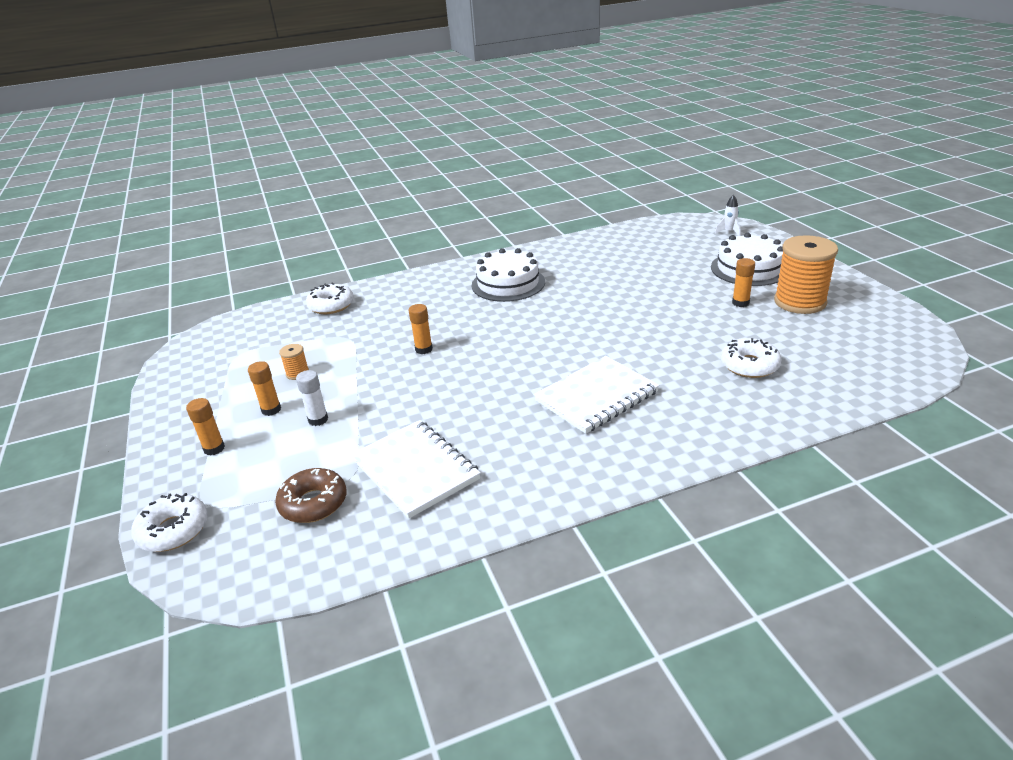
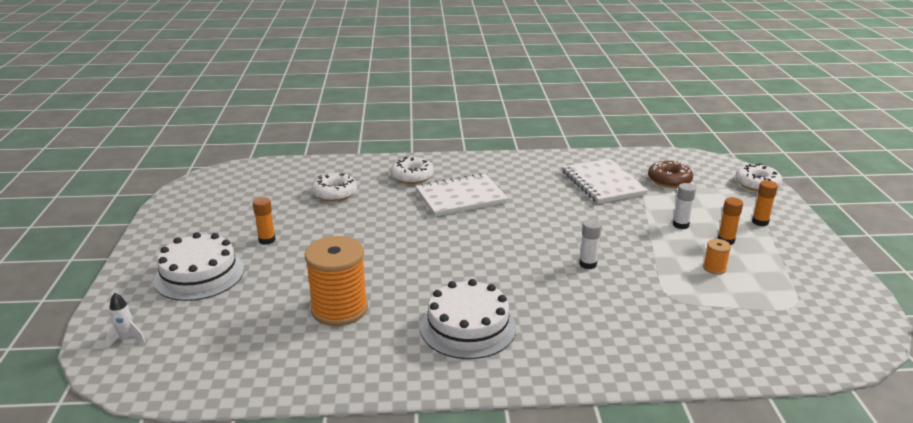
camera: 165 degrees left, 5 degrees down
white donut [306,282,354,314] -> white donut moved to [390,156,434,184]
orange glue stick [408,304,433,354] -> white glue stick [579,219,602,269]
orange spool [774,235,838,314] -> orange spool moved to [305,236,368,326]

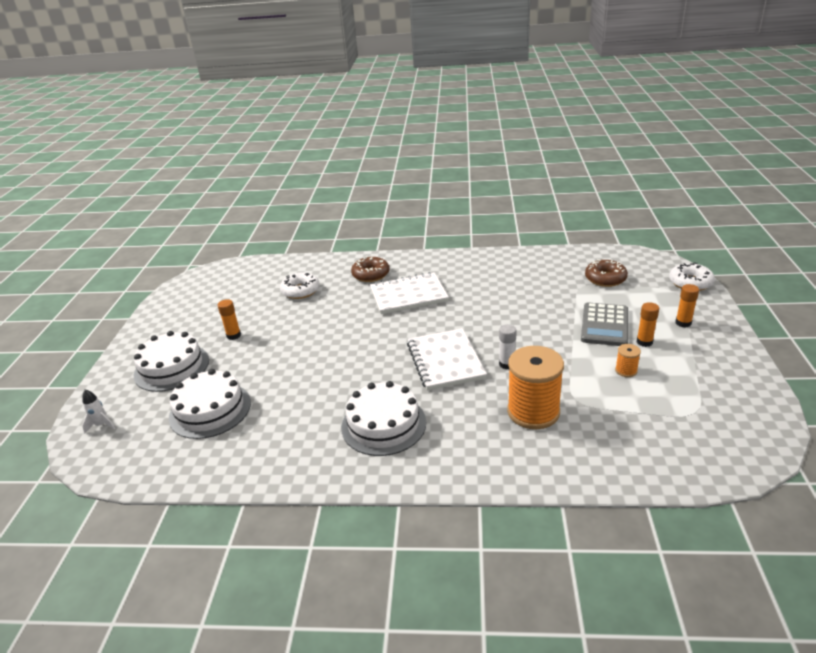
camera: 10 degrees right, 5 degrees up
orange spool [305,236,368,326] -> orange spool moved to [507,346,564,429]
white donut [390,156,434,184] -> brown donut [351,256,390,282]
white notebook [563,159,648,204] -> white notebook moved to [407,328,487,390]
white glue stick [673,183,696,229] -> grey calculator [581,302,628,346]
none -> white cake [169,369,251,439]

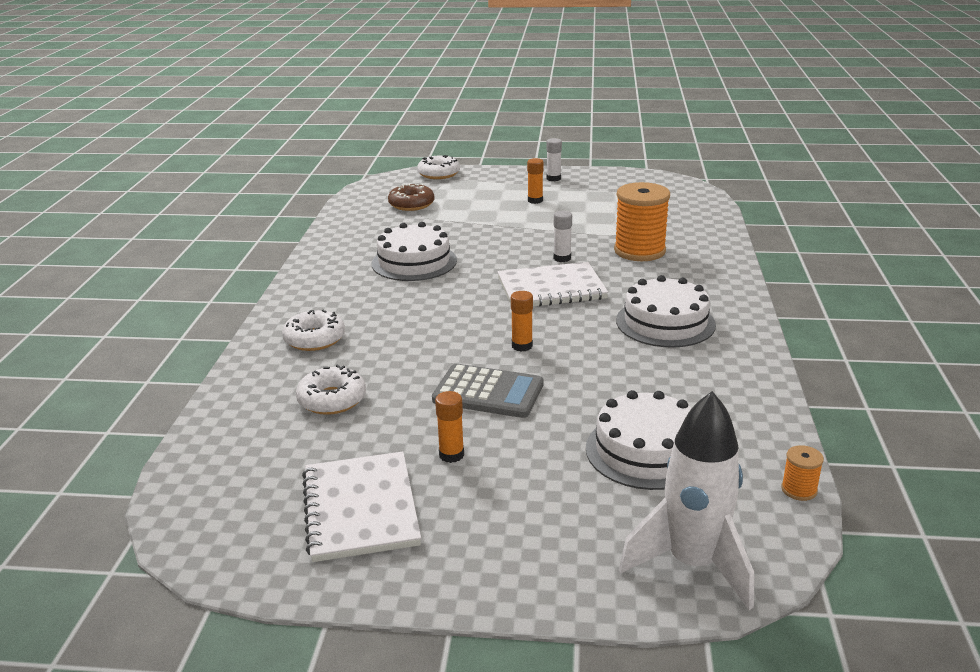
camera: 90 degrees left, 5 degrees down
white rocket [82,389,115,434] -> white rocket [619,391,754,610], size x2.48
white cake [134,331,209,392] -> white cake moved to [372,222,457,281]
brown donut [351,256,390,282] -> white donut [282,310,345,351]
white notebook [370,272,449,314] -> white notebook moved to [302,452,421,562]
grey calculator [581,302,628,346] -> grey calculator moved to [432,364,543,418]
orange spool [615,344,641,377] -> orange spool moved to [781,445,824,501]
orange glue stick [675,284,699,328] -> orange glue stick moved to [511,291,533,351]
none -> white glue stick [546,138,562,181]

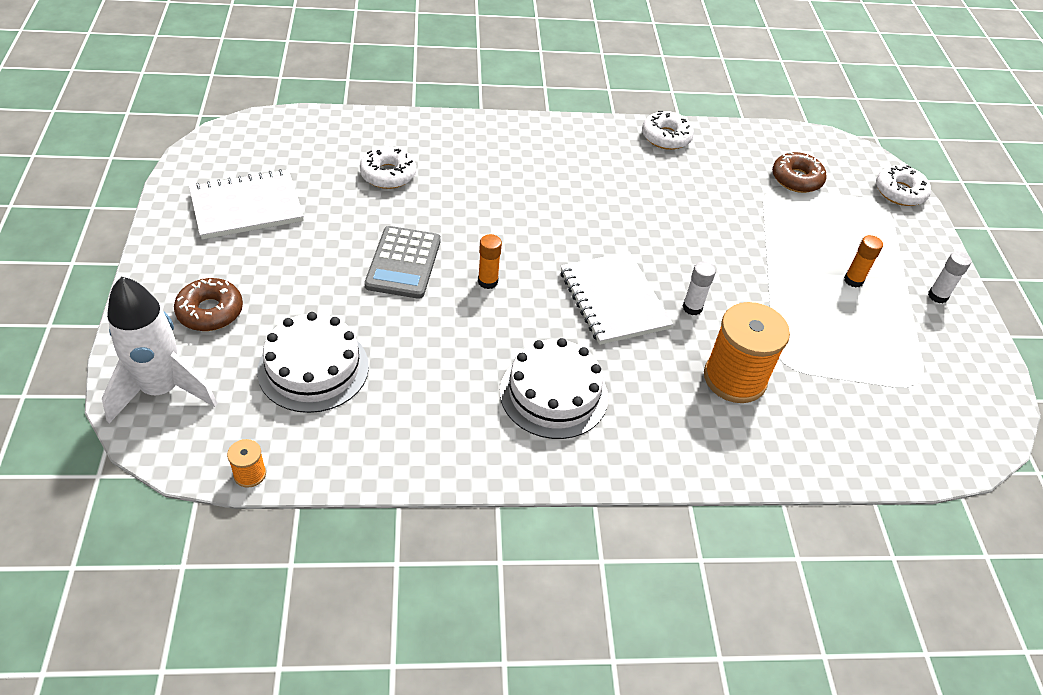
camera: 75 degrees right, 20 degrees up
white donut [282,310,345,351] -> white donut moved to [642,111,694,150]
white cake [372,222,457,281] -> none
orange glue stick [435,391,464,463] -> none
none -> brown donut [174,278,243,331]

